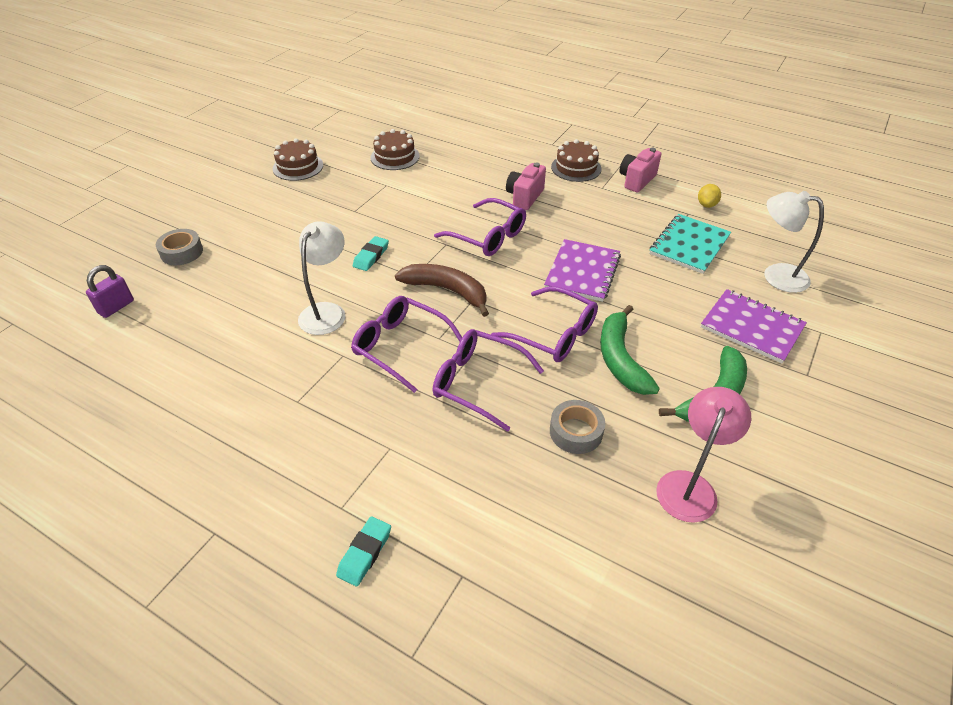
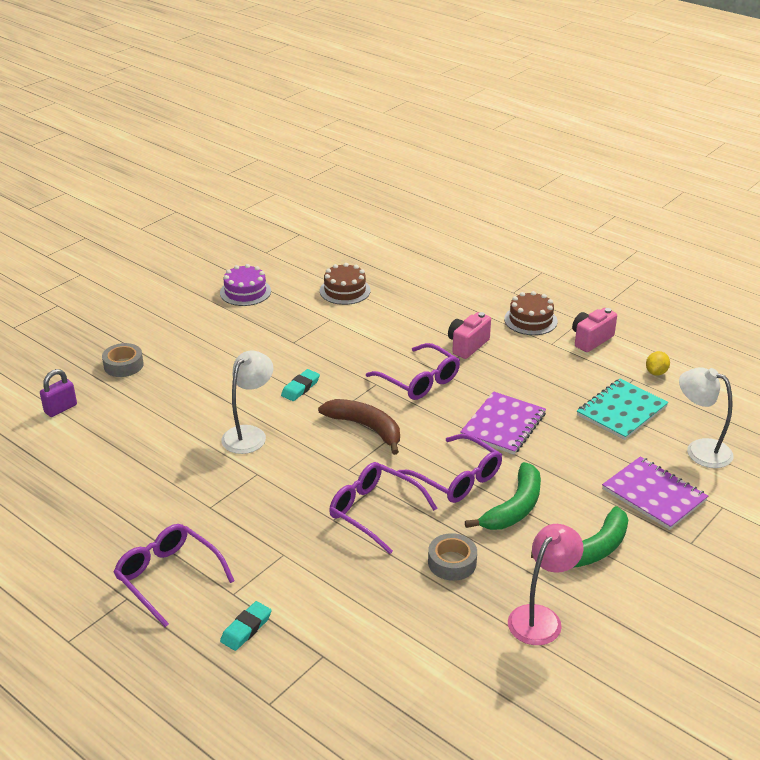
camera: 10 degrees right, 10 degrees down
brown cake [272,138,323,181] -> purple cake [220,264,271,306]
purple glasses [351,296,462,393] -> purple glasses moved to [114,524,234,627]
green banana [600,305,660,395] -> green banana turned 150 degrees counterclockwise [465,462,541,530]

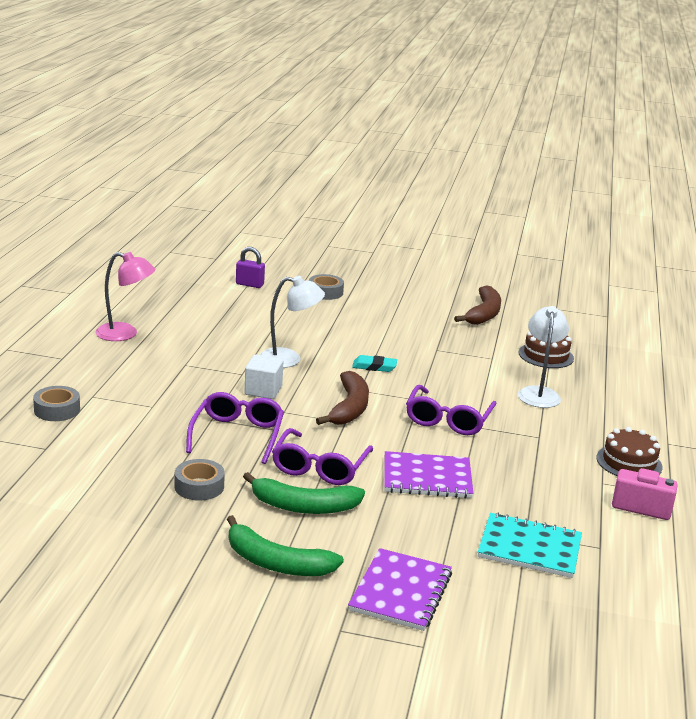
camera: 60 degrees right, 10 degrees down
purple glasses [114,524,234,627] -> none
purple cake [220,264,271,306] -> brown banana [454,285,501,325]
turquoise eraser [220,601,271,651] -> grey tape [33,386,80,421]
pink camera [448,312,491,359] -> none
pink lamp [508,524,584,645] -> pink lamp moved to [95,252,155,341]
yellow lemon [646,351,670,376] -> none
white lamp [679,367,733,468] -> white lamp moved to [518,306,569,408]
none -> white cube [244,355,284,399]

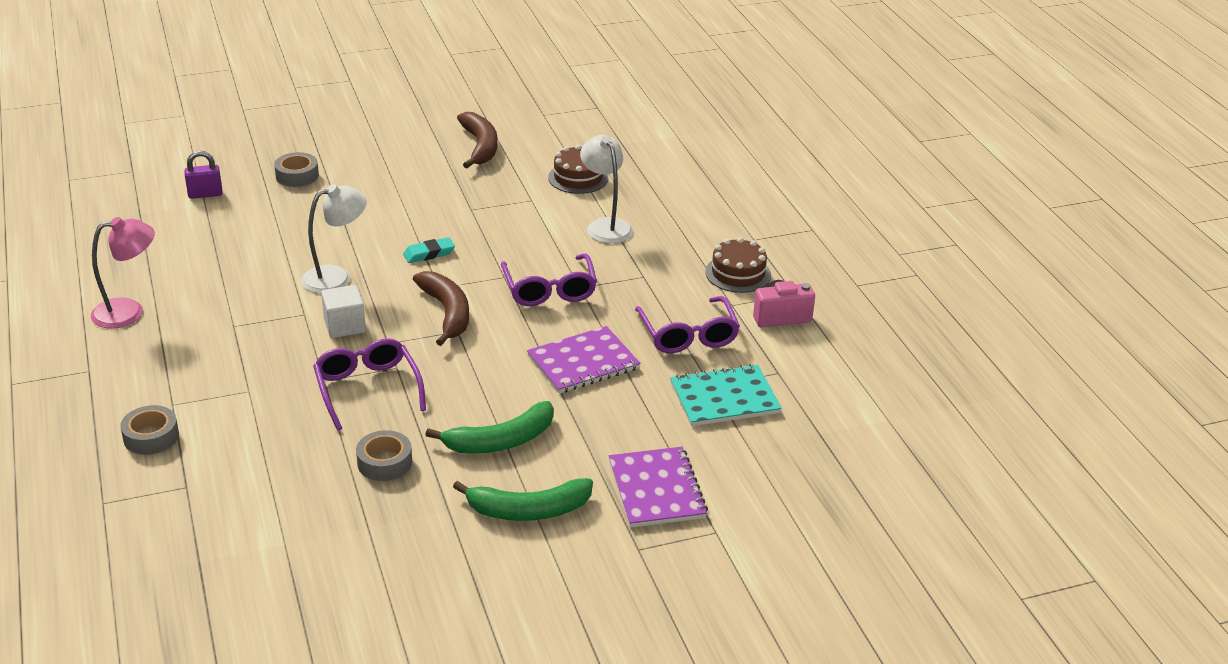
camera: 30 degrees left, 10 degrees up
purple glasses [272,428,373,485] -> purple glasses moved to [635,296,740,353]

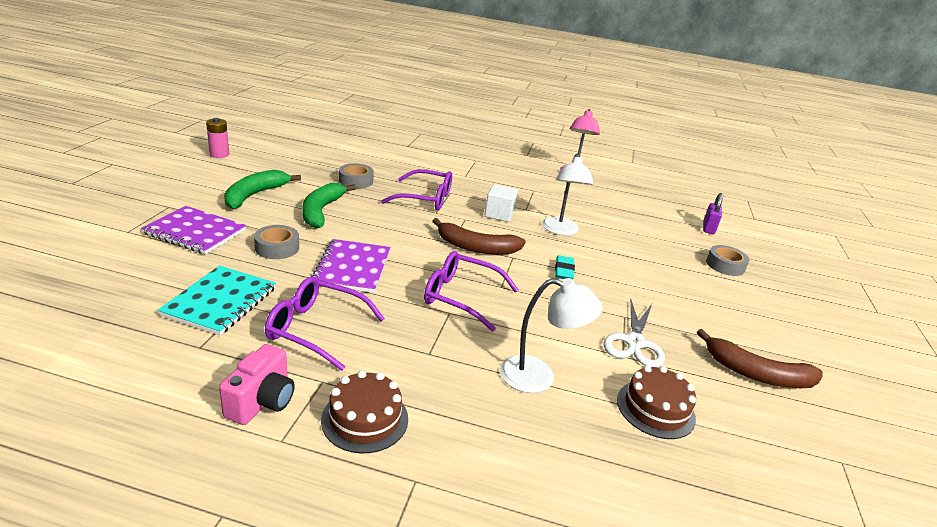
camera: 120 degrees right, 5 degrees down
grey tape [120,405,179,455] -> grey tape moved to [254,225,299,259]
none -> pink battery [206,118,229,158]
none -> white scissors [604,300,665,367]

